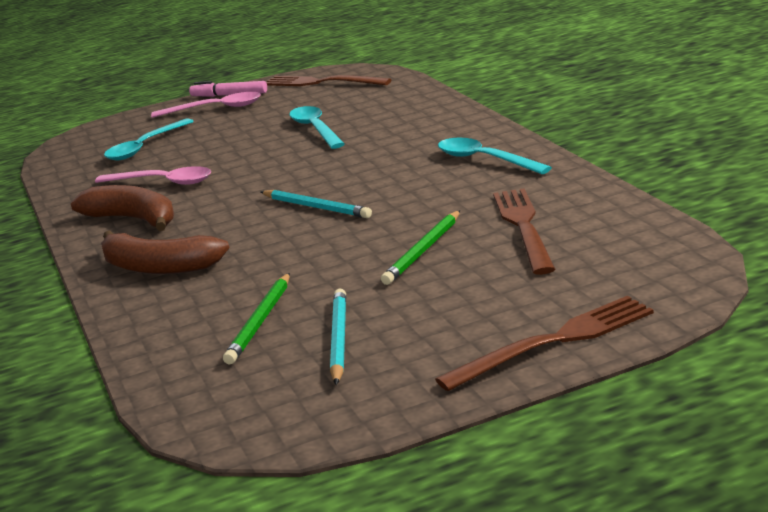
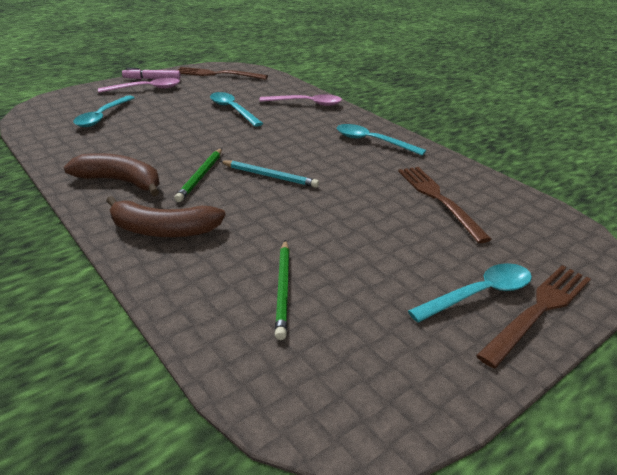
camera: 20 degrees left, 10 degrees up
pink spoon [95,166,211,185] -> pink spoon moved to [259,94,342,106]
turquoise pencil [330,289,346,385] -> none
green pencil [381,210,460,285] -> green pencil moved to [174,148,222,202]
none -> turquoise spoon [408,263,532,323]

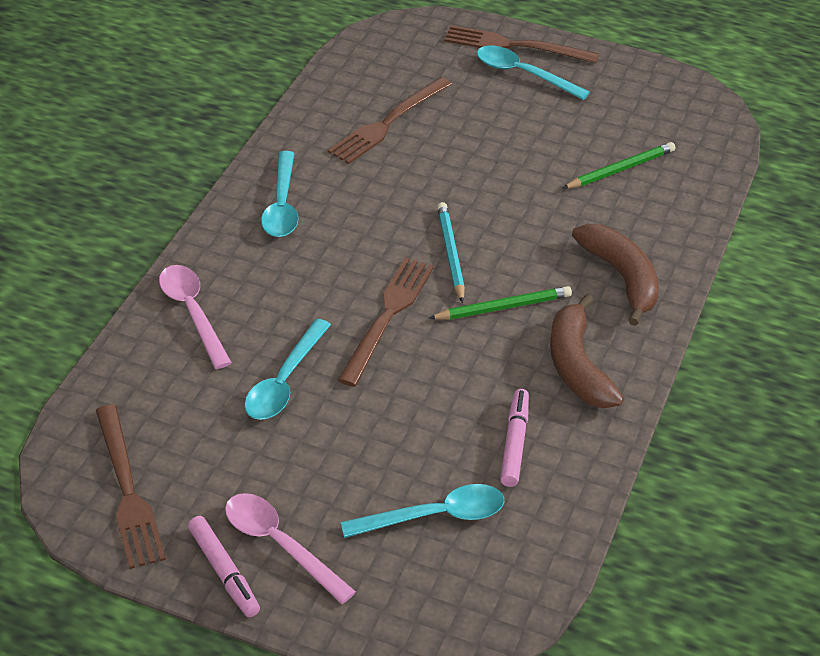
camera: 120 degrees left, 10 degrees up
none -> brown fork [338,257,434,387]
none -> pink marker [500,389,529,487]

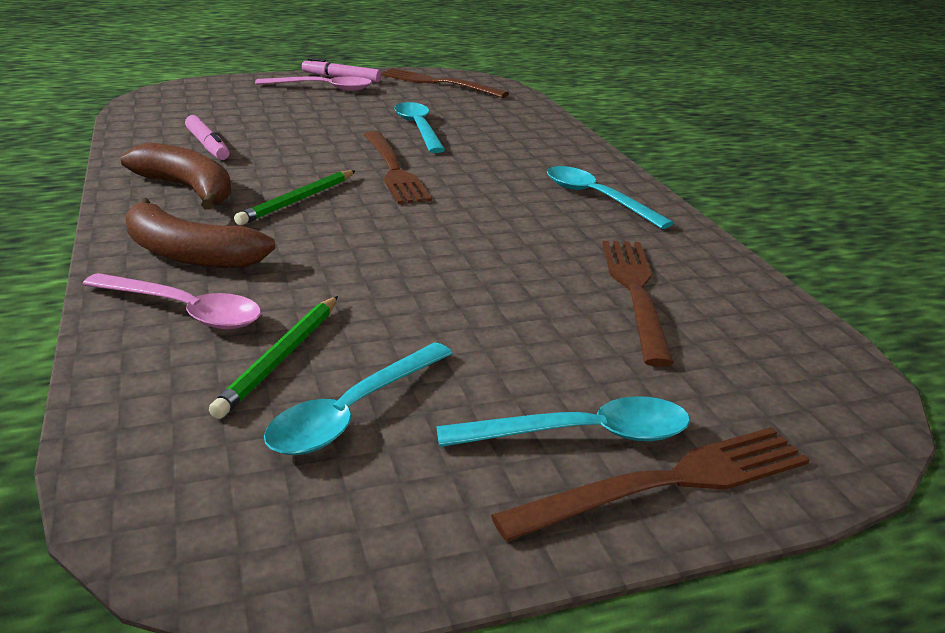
camera: 140 degrees right, 15 degrees down
pink spoon [159,265,232,369] -> pink spoon moved to [82,273,261,329]
turquoise spoon [340,484,504,538] -> turquoise spoon moved to [264,342,453,455]
turquoise pencil [437,202,465,303] -> none

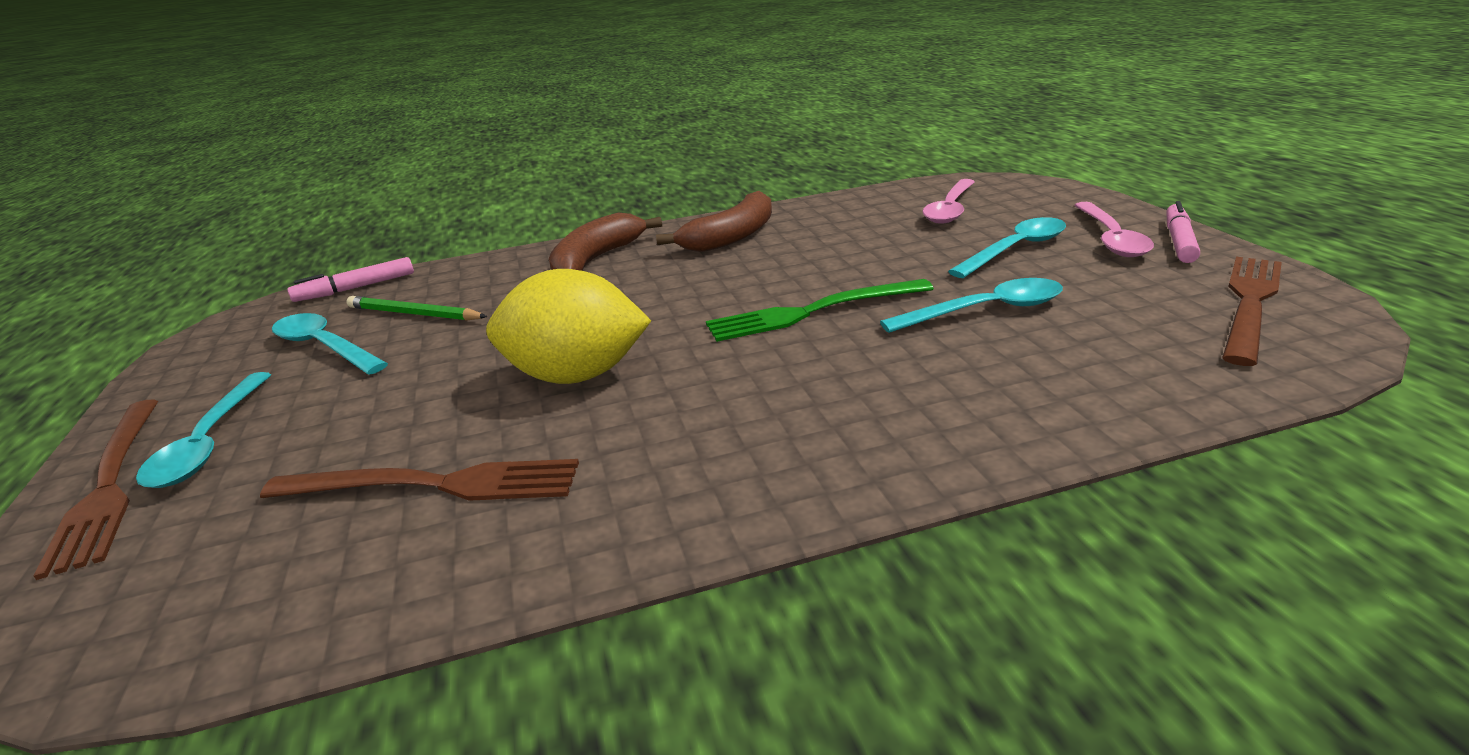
camera: 95 degrees right, 0 degrees up
pink spoon [82,273,261,329] -> pink spoon moved to [922,179,975,224]
pink marker [185,115,229,160] -> pink marker moved to [288,257,414,302]
green pencil [234,170,355,225] -> none
brown fork [364,131,432,204] -> green fork [706,279,934,342]
turquoise spoon [547,166,674,229] -> turquoise spoon moved to [948,217,1066,278]
none -> yellow lemon [486,269,651,384]

